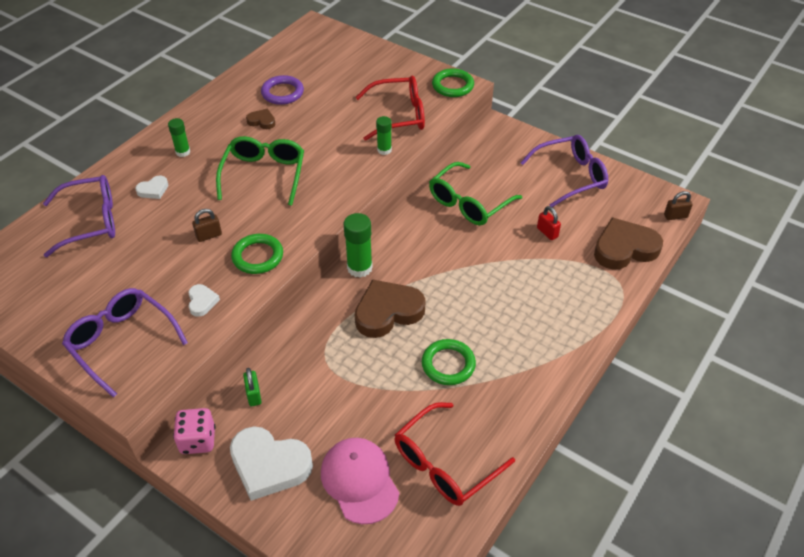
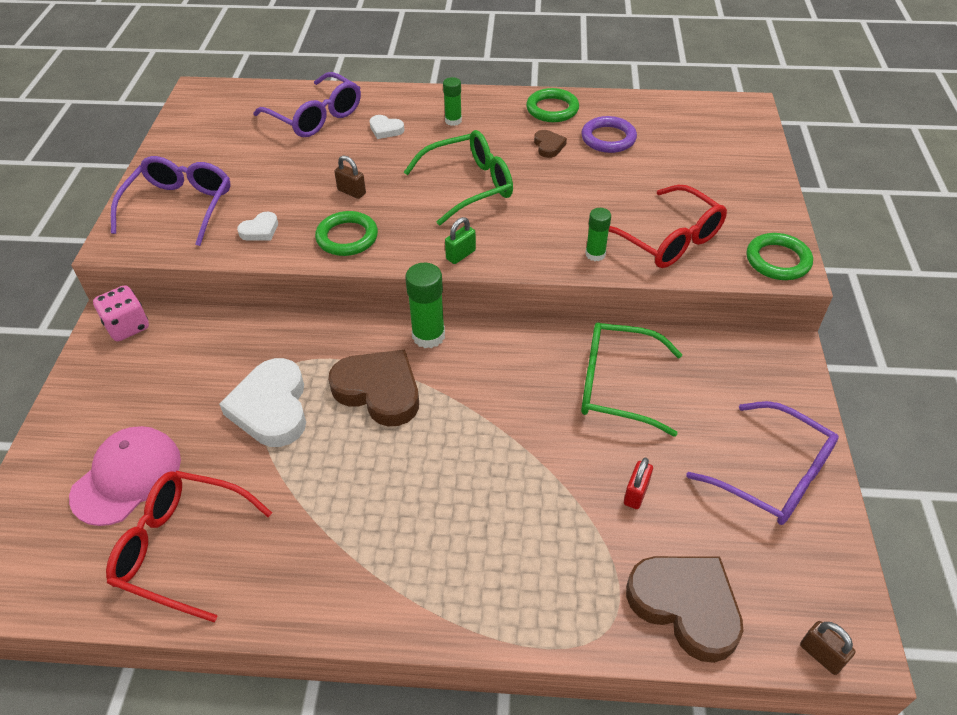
camera: 60 degrees right, 0 degrees up
white heart [230,426,313,501] -> white heart moved to [219,358,306,447]
green padlock [243,368,262,406] -> green padlock moved to [445,217,476,264]
green ring [422,339,476,385] -> green ring moved to [526,88,579,122]

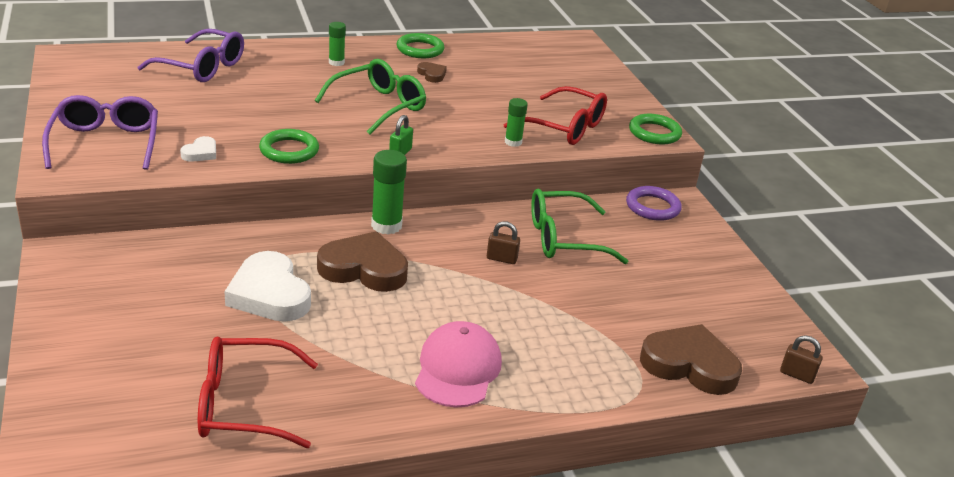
camera: 25 degrees left, 15 degrees down
pink cap [69,426,181,526] -> pink cap moved to [415,321,502,407]
pink dice [93,285,149,341] -> none
brown padlock [334,155,366,199] -> brown padlock moved to [487,221,520,264]
white heart [369,115,405,139] -> none
purple ring [581,116,637,153] -> purple ring moved to [626,186,682,221]
red padlock [624,457,653,509] -> none
purple glasses [686,401,839,525] -> none

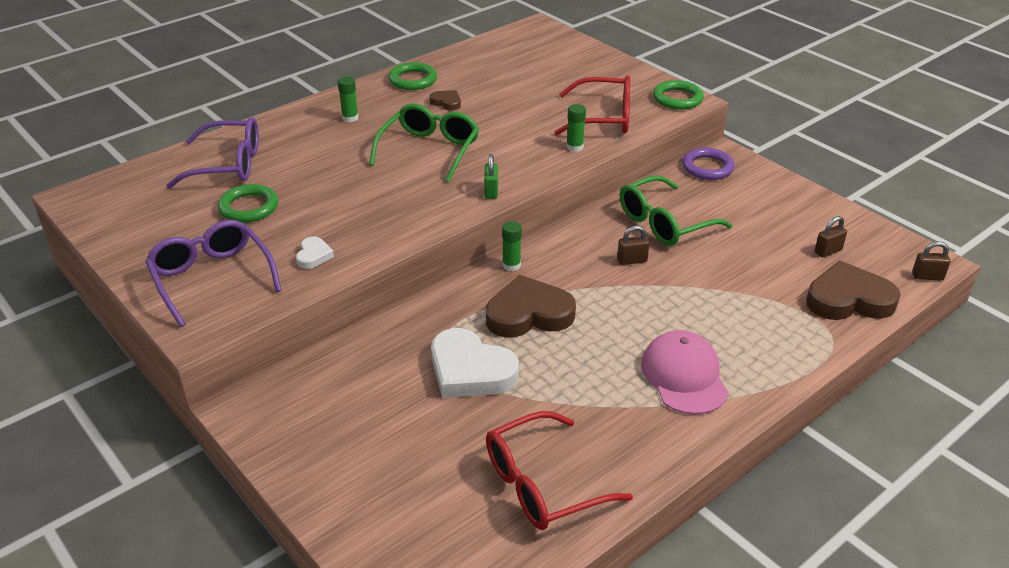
camera: 20 degrees left, 5 degrees up
green ring [259,129,319,164] -> green ring moved to [218,184,278,223]
green glue stick [371,150,407,235] -> green glue stick [502,221,522,271], size x0.61
none -> brown padlock [815,216,847,258]

